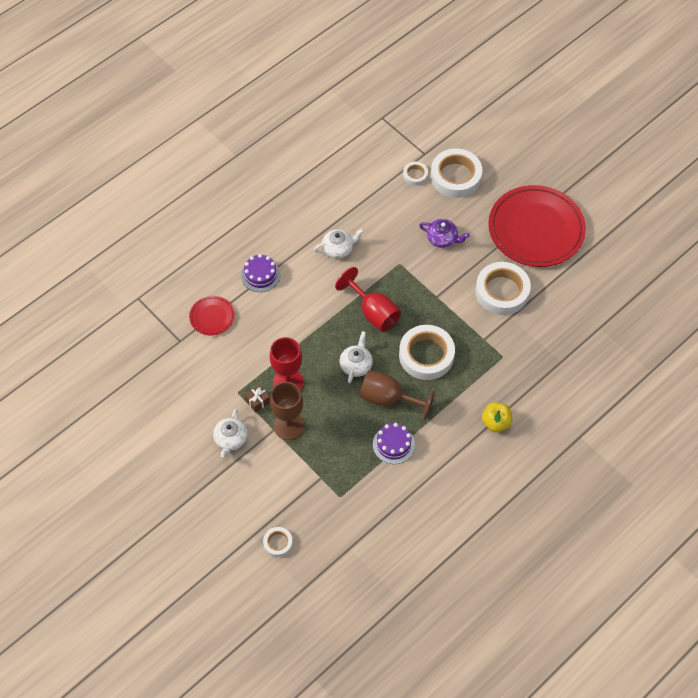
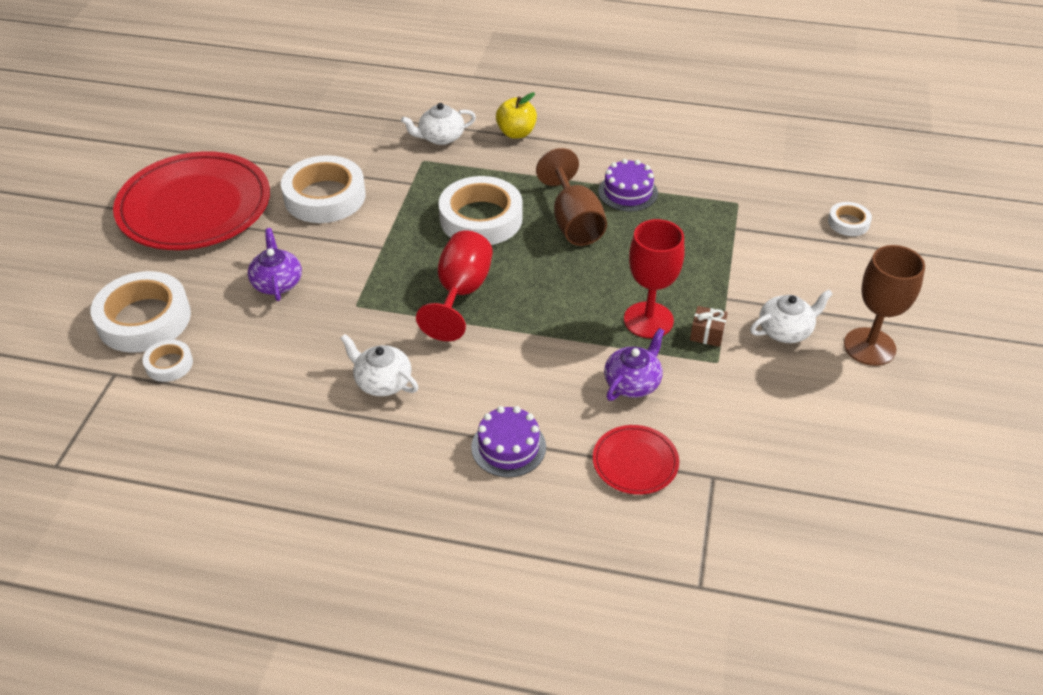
camera: 125 degrees left, 15 degrees down
brown goblet [270,382,304,440] -> brown goblet moved to [844,245,925,366]
white teapot [340,331,373,383] -> white teapot moved to [401,103,476,145]
none -> purple teapot [604,328,665,401]

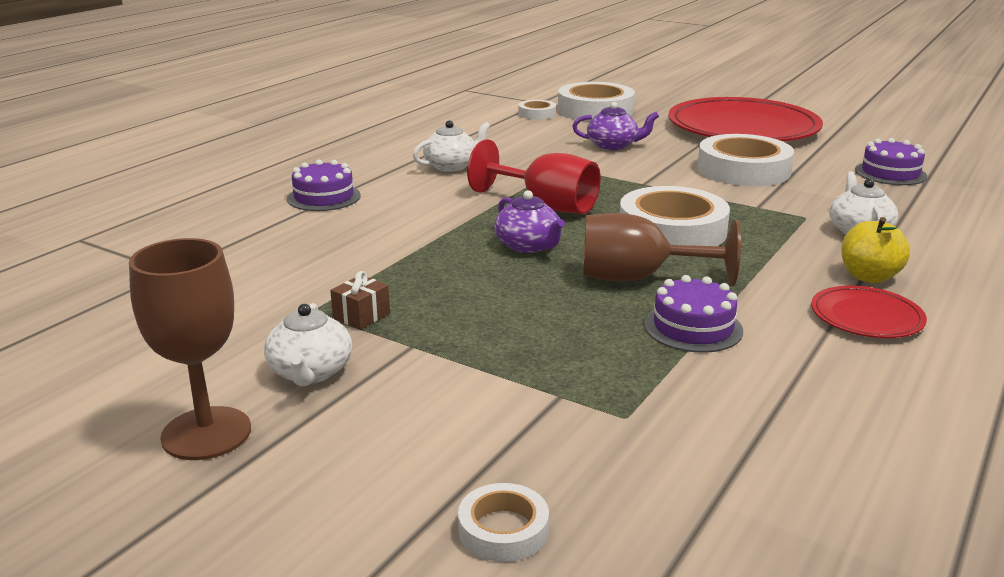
camera: 110 degrees right, 20 degrees down
red plate [593,425,679,495] -> red plate moved to [811,286,927,338]
purple teapot [604,328,665,401] -> purple teapot moved to [494,190,565,253]
red goblet [624,219,685,338] -> none
none -> purple cake [855,138,927,185]

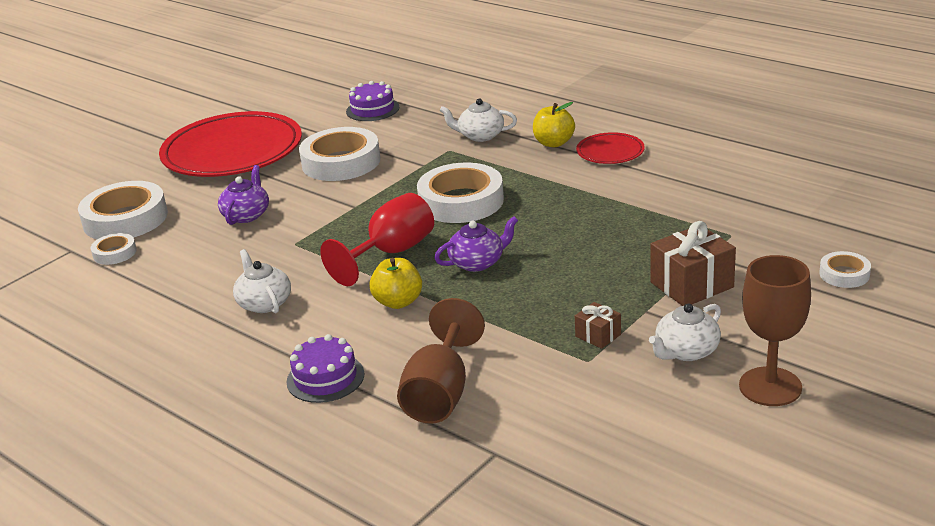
camera: 80 degrees left, 5 degrees up
white teapot [264,303,352,386] -> white teapot turned 135 degrees clockwise [649,303,721,361]
brown goblet [583,213,741,286] -> brown goblet moved to [397,298,485,424]
purple cake [644,275,743,353] -> none
none -> yellow apple [369,258,422,309]
none -> brown gift [651,221,736,306]

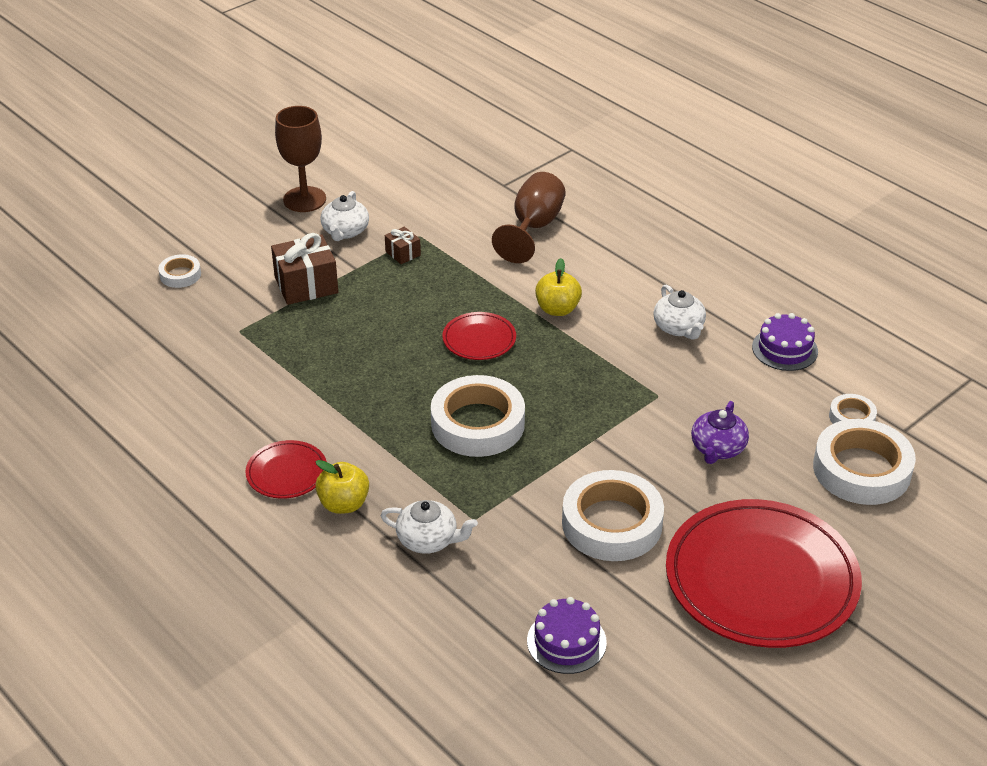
camera: 175 degrees left, 10 degrees up
purple cake [286,334,364,403] -> purple cake moved to [752,313,818,371]
red goblet [320,193,434,286] -> none
purple teapot [434,216,518,272] -> red plate [442,312,516,360]
white teapot [649,303,721,361] -> white teapot turned 135 degrees clockwise [321,191,369,241]

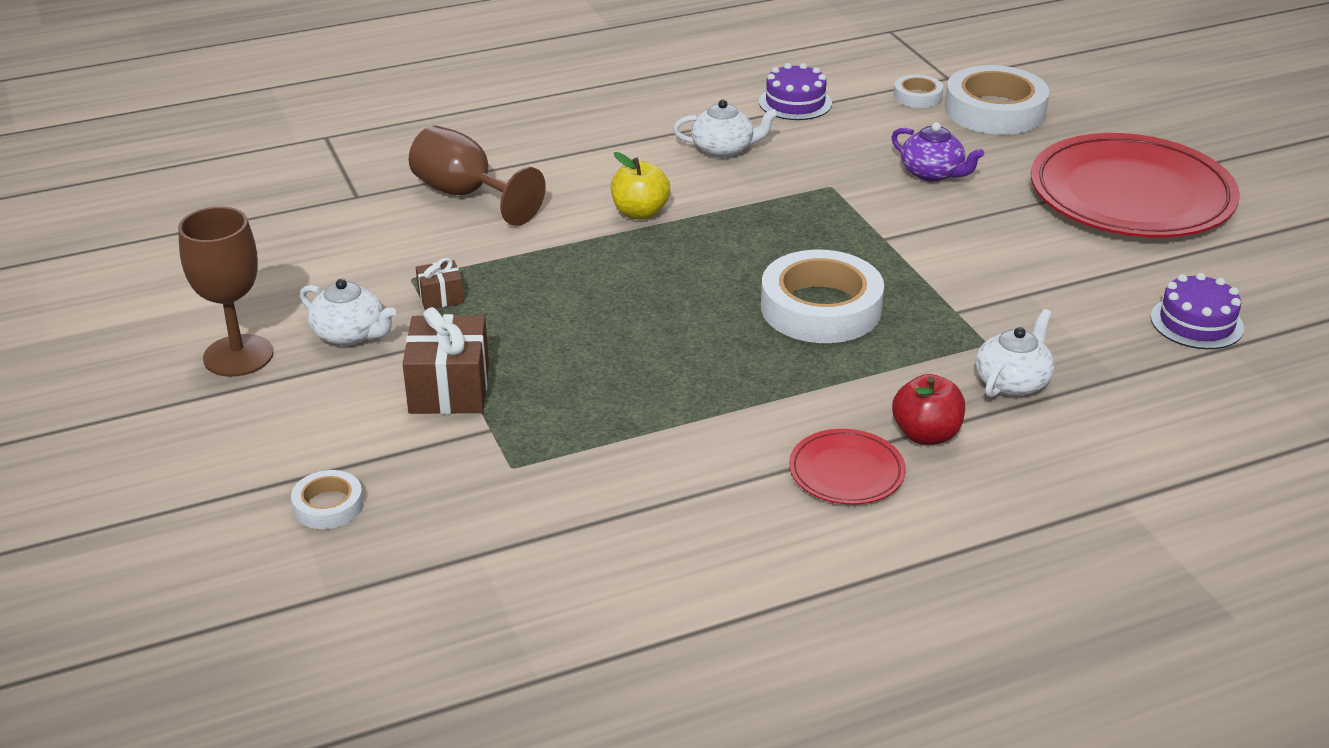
camera: 70 degrees left, 5 degrees down
yellow apple [315,460,369,514] -> red apple [892,374,965,445]
red plate [442,312,516,360] -> none
white tape [562,470,664,561] -> none

